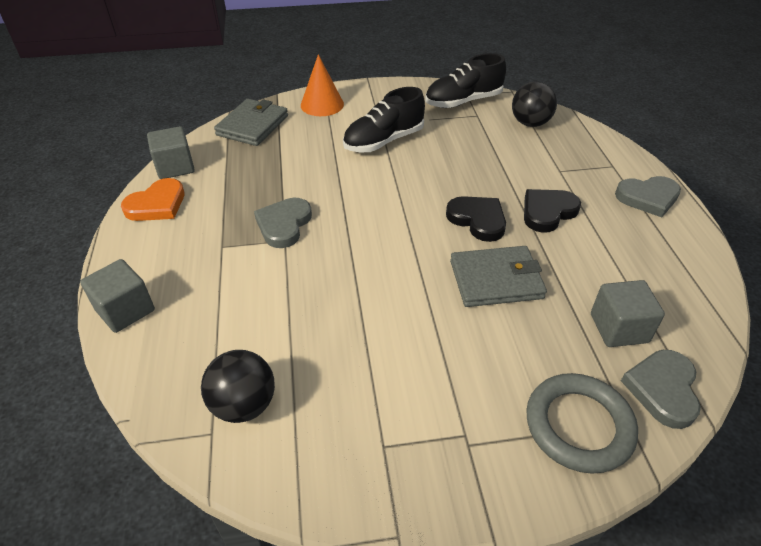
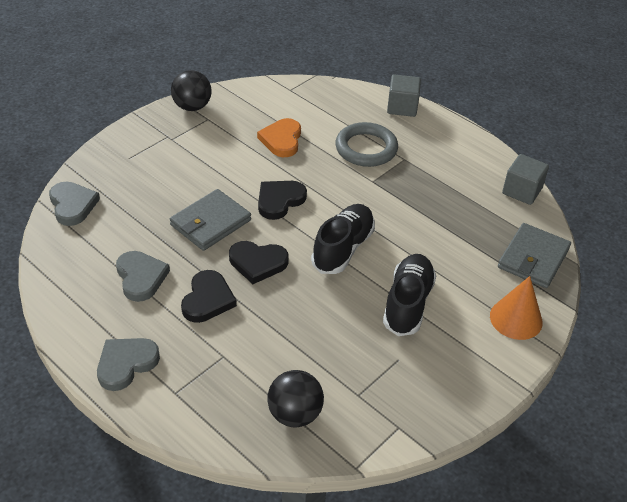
camera: 140 degrees right, 0 degrees up
orange heart [121,178,185,221] -> orange heart moved to [257,118,301,157]
black ball [201,350,275,423] -> black ball moved to [171,70,212,111]
grey wallet [214,99,288,146] -> grey wallet turned 45 degrees clockwise [498,223,571,288]
grey heart [254,198,312,248] -> grey heart moved to [116,251,170,302]
black shoe [425,53,506,108] -> black shoe moved to [311,204,375,274]
grey ring [526,373,638,474] -> grey ring moved to [335,122,398,167]
grey cube [591,280,665,347] -> none
none -> black heart [258,181,307,220]

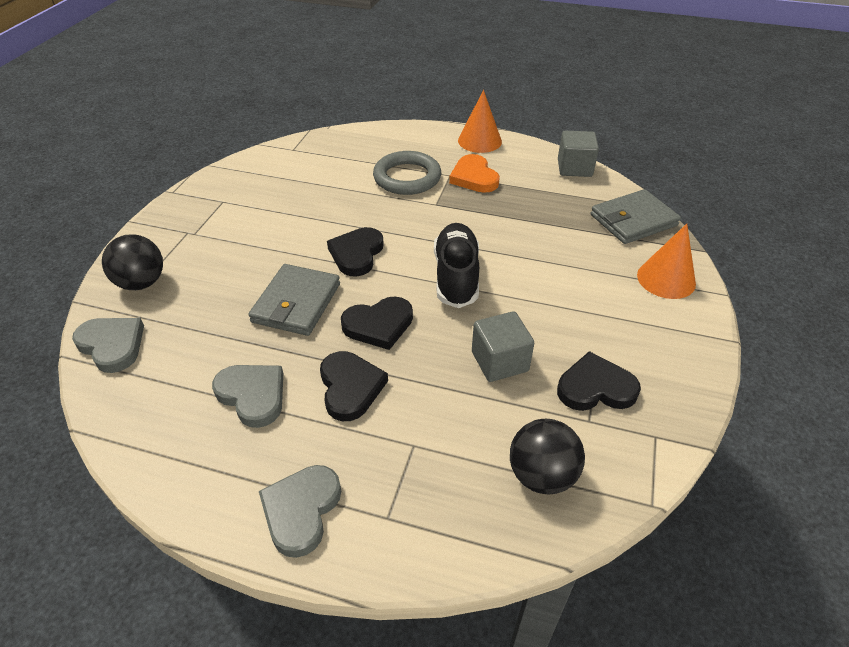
camera: 25 degrees left, 0 degrees up
black ball [171,70,212,111] -> black ball moved to [102,234,163,290]
orange heart [257,118,301,157] -> orange heart moved to [449,154,500,193]
black shoe [383,254,436,336] -> none
grey cube [387,74,421,117] -> grey cube moved to [472,311,534,382]
grey wallet [498,223,571,288] -> grey wallet turned 60 degrees clockwise [591,189,681,244]
none -> orange cone [458,90,502,153]
none -> black heart [557,351,641,411]

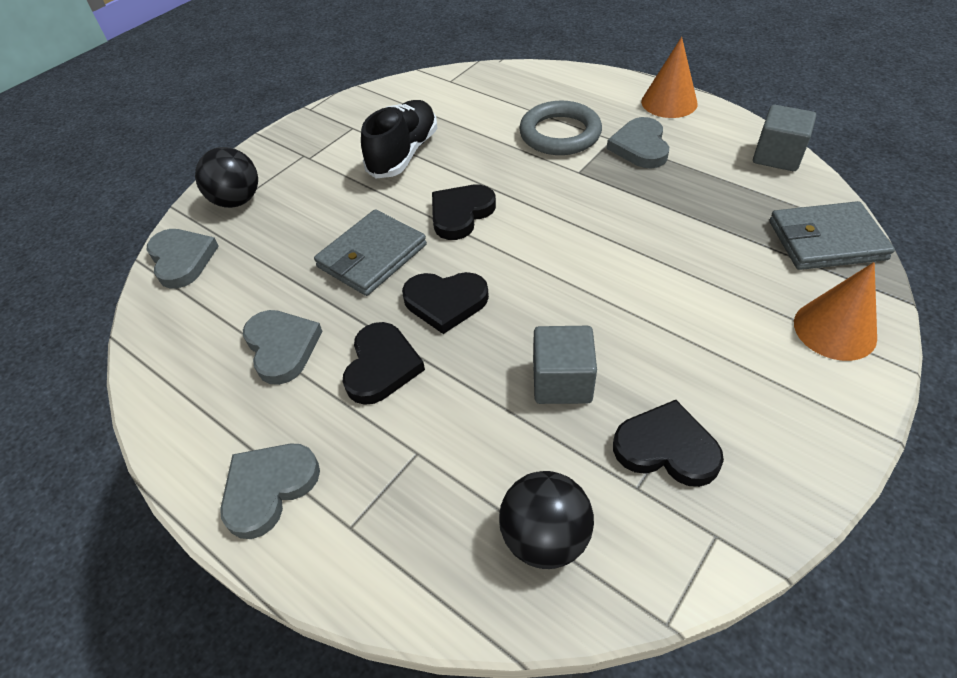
camera: 25 degrees right, 5 degrees up
black shoe [434,223,479,308] -> black shoe moved to [361,100,437,178]
orange heart [449,154,500,193] -> grey heart [607,117,669,168]

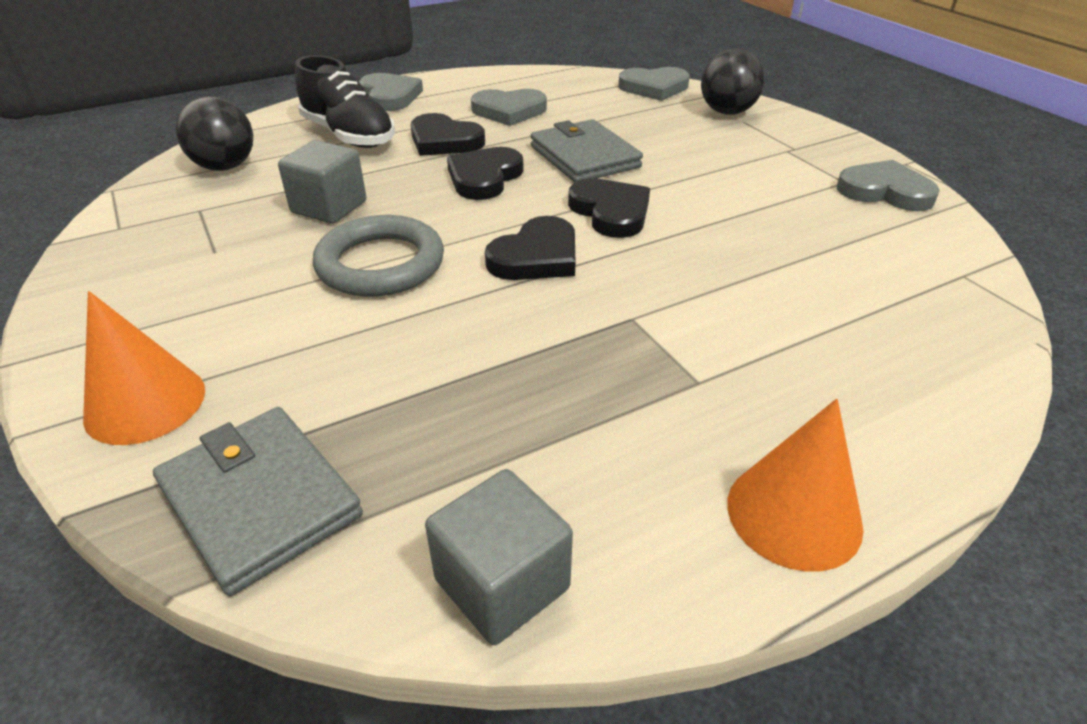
camera: 110 degrees right, 10 degrees down
black shoe [361,100,437,178] -> black shoe moved to [295,55,395,148]
grey ring [519,101,602,155] -> grey ring moved to [313,215,444,297]
grey heart [607,117,669,168] -> grey heart moved to [837,160,940,211]
black heart [613,400,724,487] -> black heart moved to [485,216,575,280]
grey wallet [769,201,895,270] -> grey wallet turned 60 degrees counterclockwise [153,407,363,596]

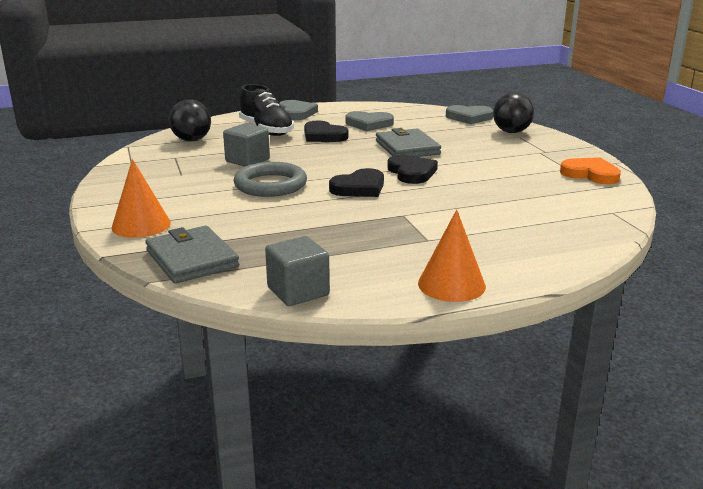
camera: 10 degrees right, 15 degrees down
black heart [447,147,524,200] -> none
grey heart [837,160,940,211] -> orange heart [560,157,621,184]

